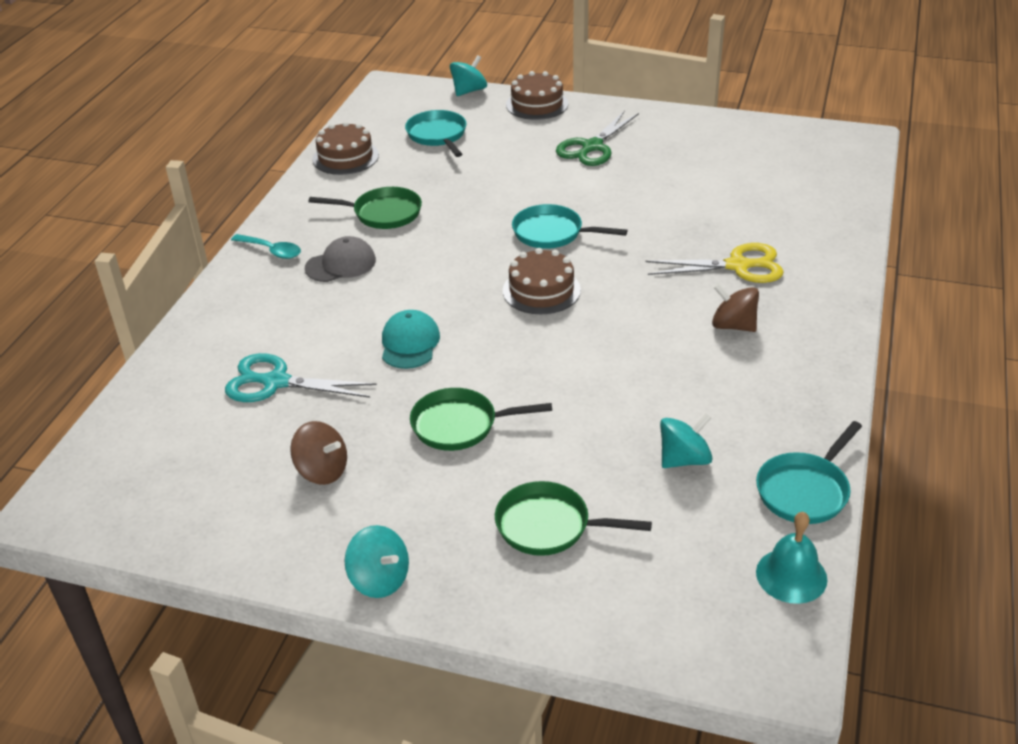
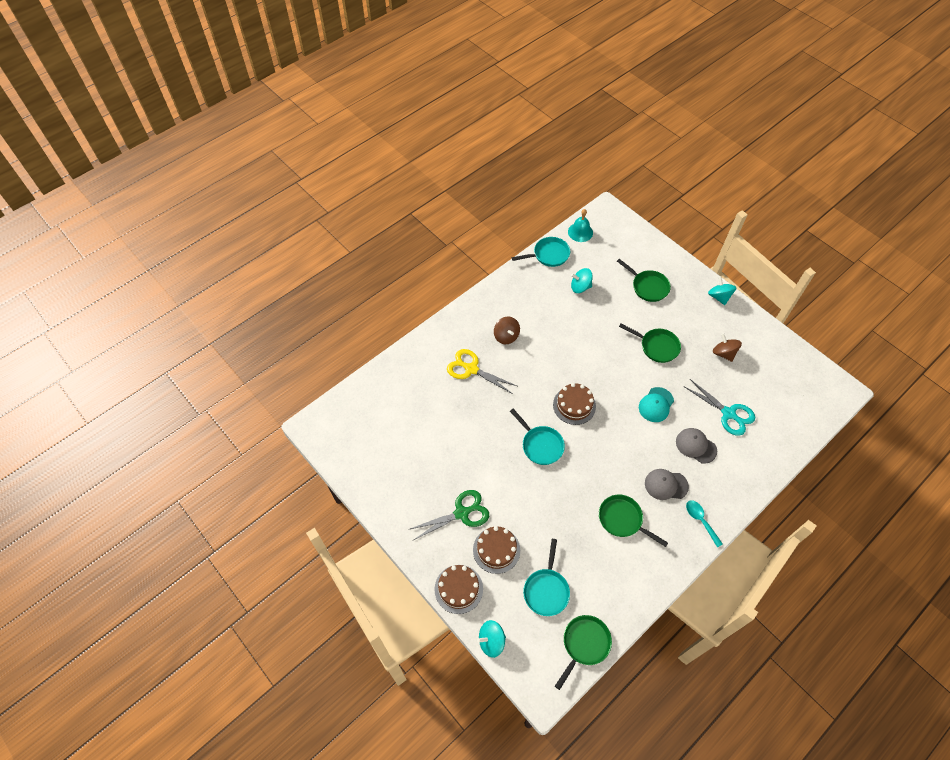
camera: 150 degrees left, 20 degrees up
brown cake [312,121,379,175] -> brown cake moved to [473,526,520,574]
none -> green pan [555,615,612,690]
none -> grey cap [676,428,717,464]

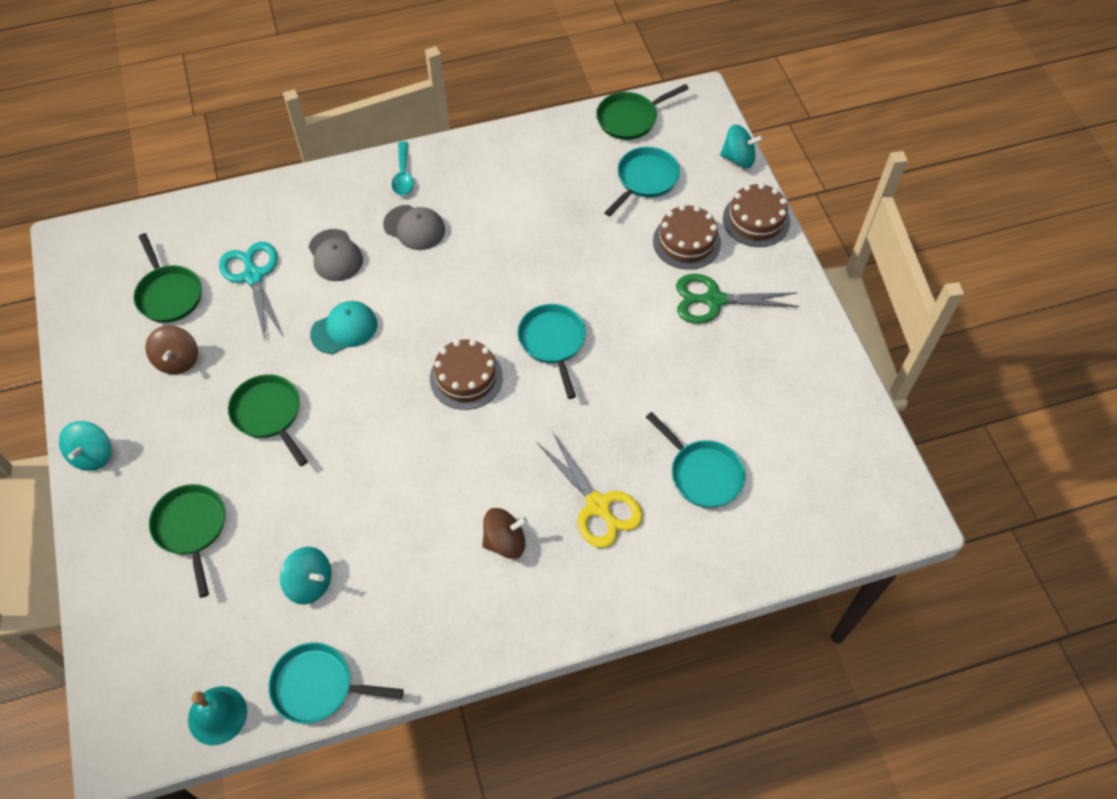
camera: 155 degrees left, 0 degrees up
brown spinning top [494,317,520,344] -> brown spinning top turned 75 degrees clockwise [482,508,528,559]
green pan [599,495,668,547] -> green pan moved to [134,233,202,323]
none -> turquoise pan [646,412,745,508]

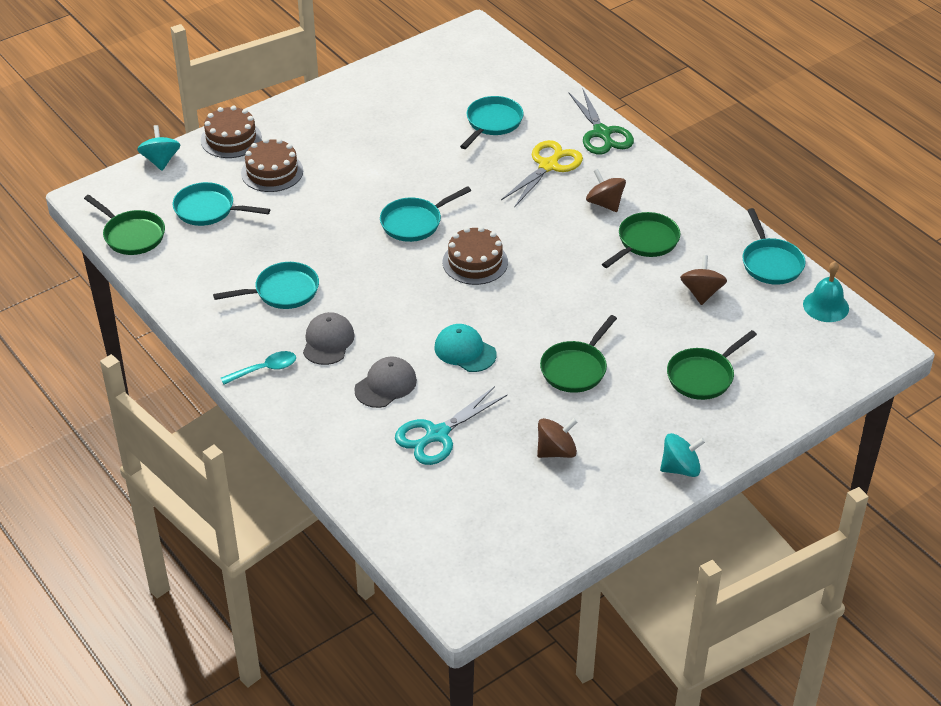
camera: 110 degrees left, 15 degrees down
green pan [134,233,202,323] -> green pan moved to [602,212,680,268]
turquoise spinning top [280,547,331,604] -> brown spinning top [680,255,727,305]
green scissors [676,274,800,324] -> green scissors moved to [569,89,634,155]
none -> turquoise pan [213,262,319,309]

